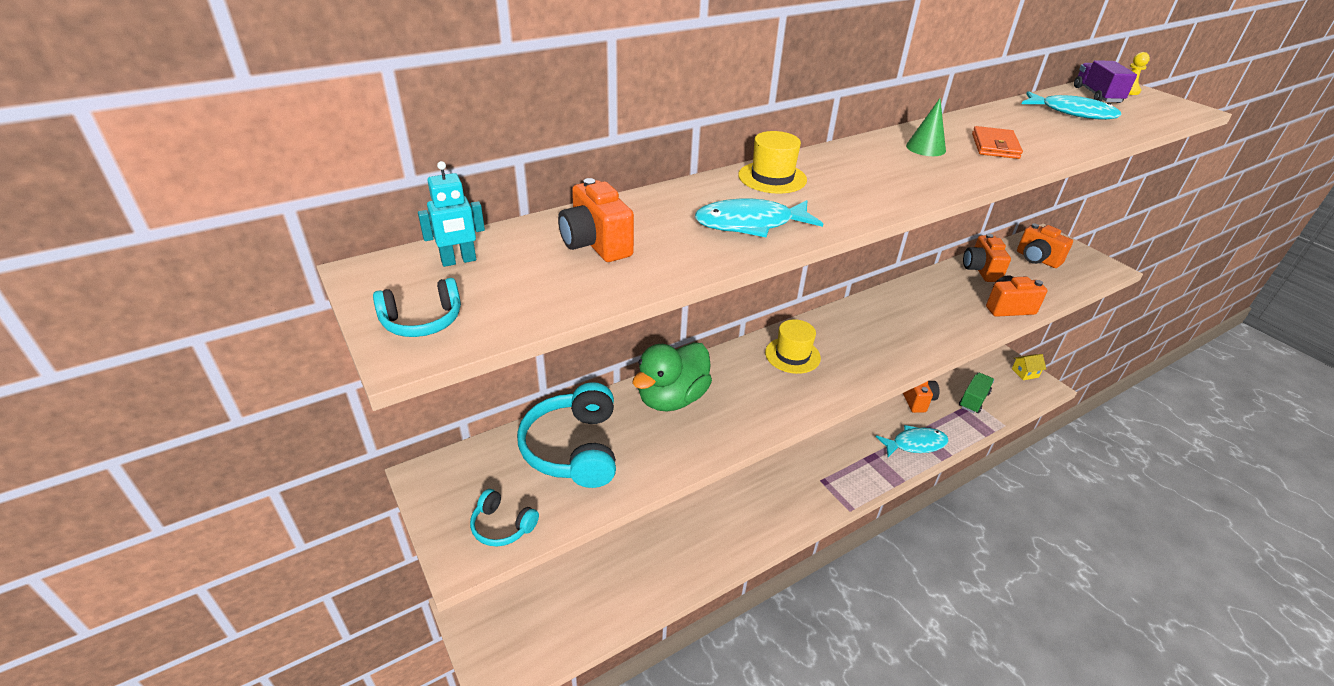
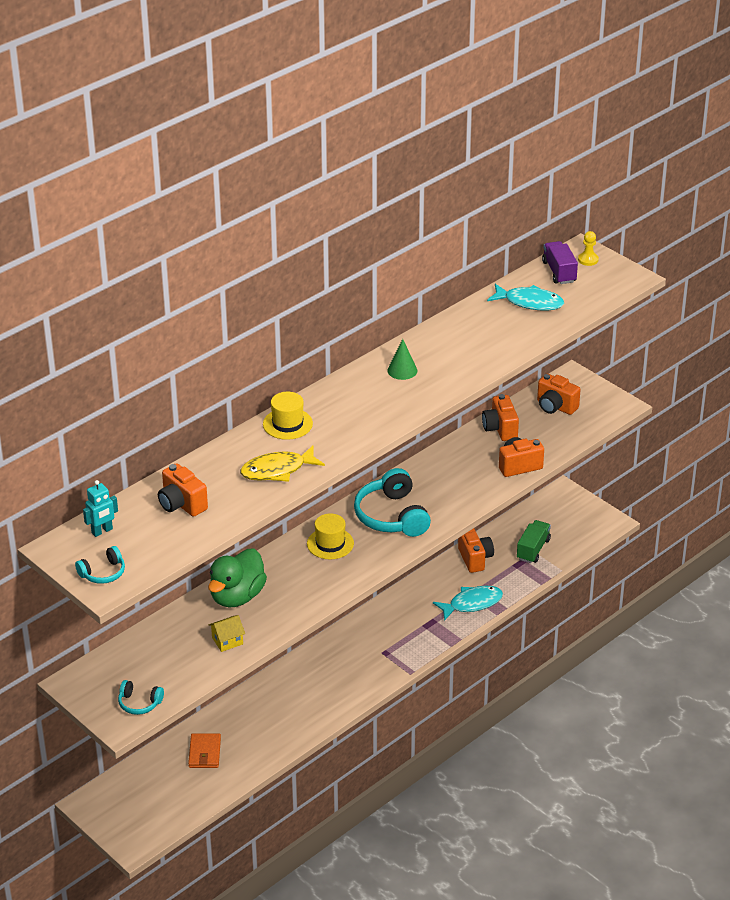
camera: 10 degrees left, 0 degrees up
turquoise headphones [517,382,616,488] -> turquoise headphones moved to [354,468,431,537]
turquoise fish [695,199,823,238] -> yellow fish [240,446,325,482]
orange wallet [972,126,1023,159] -> orange wallet moved to [188,734,221,768]
yellow house [1012,354,1046,380] -> yellow house moved to [209,615,245,652]

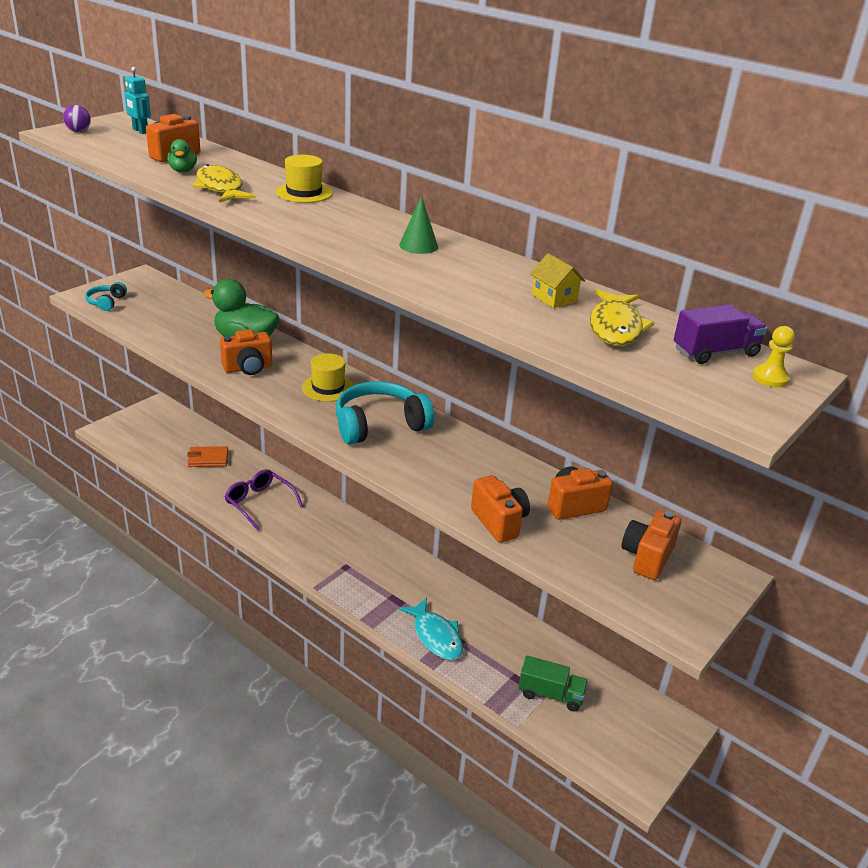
camera: 80 degrees right, 5 degrees down
turquoise headphones [75,546,125,584] -> purple ball [63,105,91,132]
yellow house [209,615,245,652] -> yellow house moved to [530,253,585,308]
orange camera [458,528,494,573] -> orange camera moved to [220,329,272,375]
turquoise fish [487,284,564,310] -> yellow fish [590,289,654,346]
none -> green duck [167,139,197,172]
none -> purple glasses [224,469,303,531]

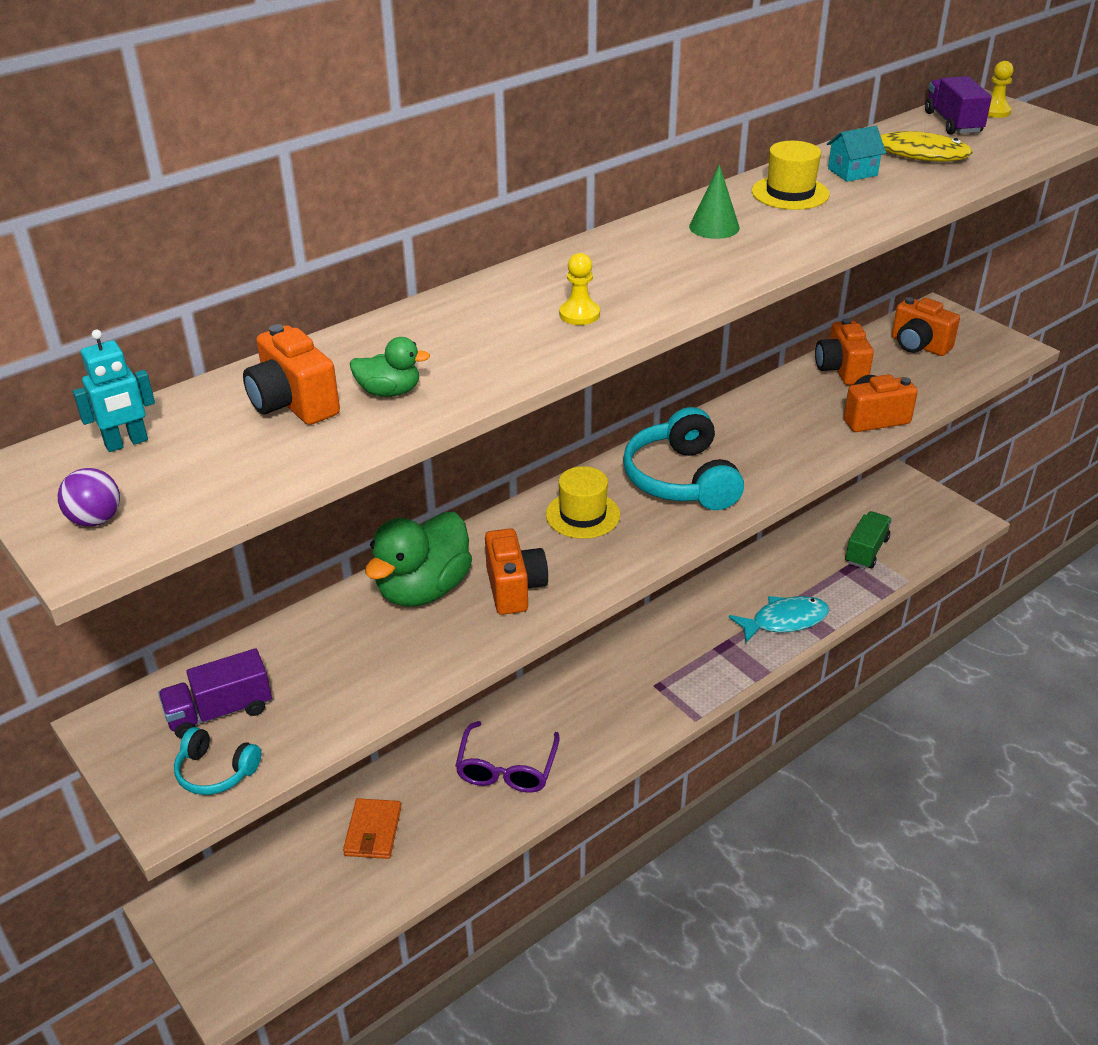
camera: 75 degrees left, 5 degrees up
yellow fish [193,164,256,202] -> none
purple glasses [224,469,303,531] -> purple glasses turned 45 degrees counterclockwise [455,721,560,793]
yellow hat [276,155,333,203] -> yellow hat moved to [752,141,830,210]
yellow house [530,253,585,308] -> turquoise house [827,126,886,182]
none -> purple truck [158,648,272,739]
none -> yellow pawn [559,253,600,325]

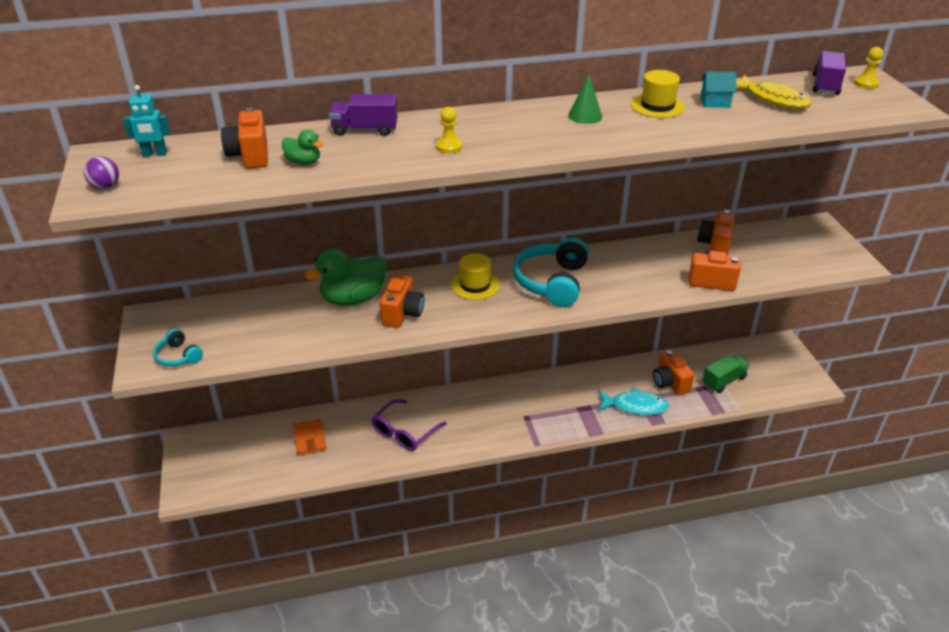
camera: 25 degrees right, 0 degrees up
purple truck [158,648,272,739] -> purple truck moved to [329,94,398,136]
orange wallet [343,798,401,859] -> orange wallet turned 45 degrees counterclockwise [293,419,327,455]
orange camera [892,297,960,356] -> orange camera moved to [653,350,695,396]

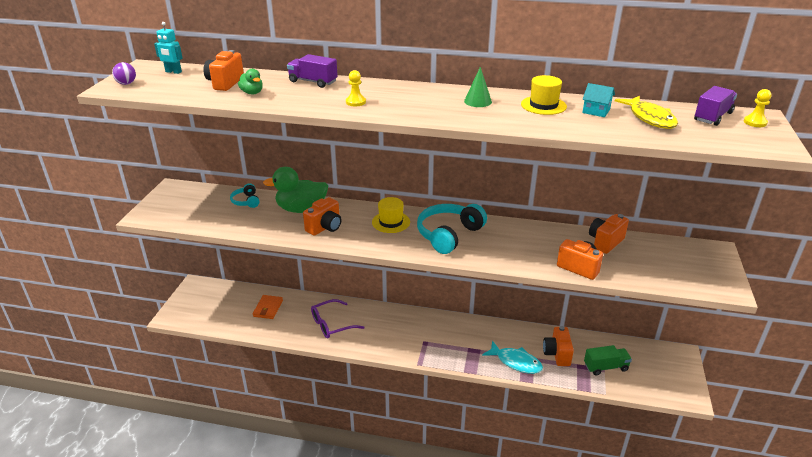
camera: 25 degrees right, 5 degrees down
turquoise headphones [153,329,203,367] -> turquoise headphones moved to [230,183,259,208]

